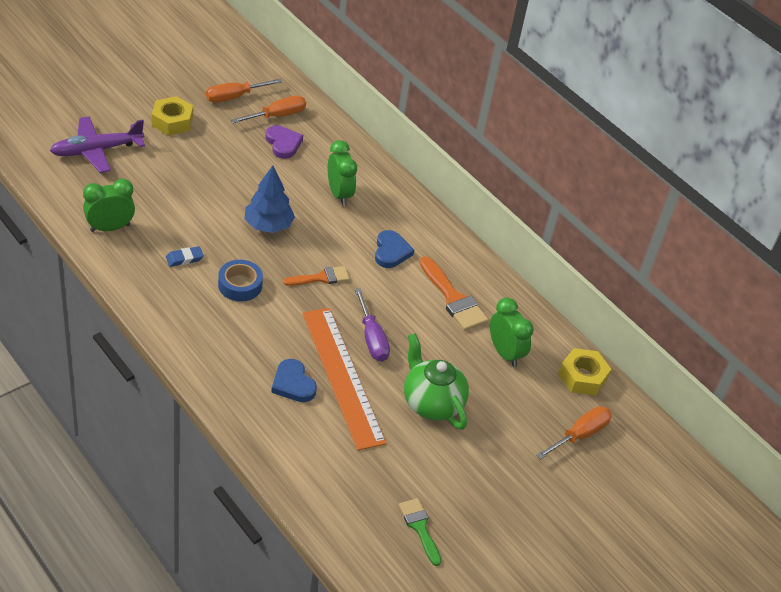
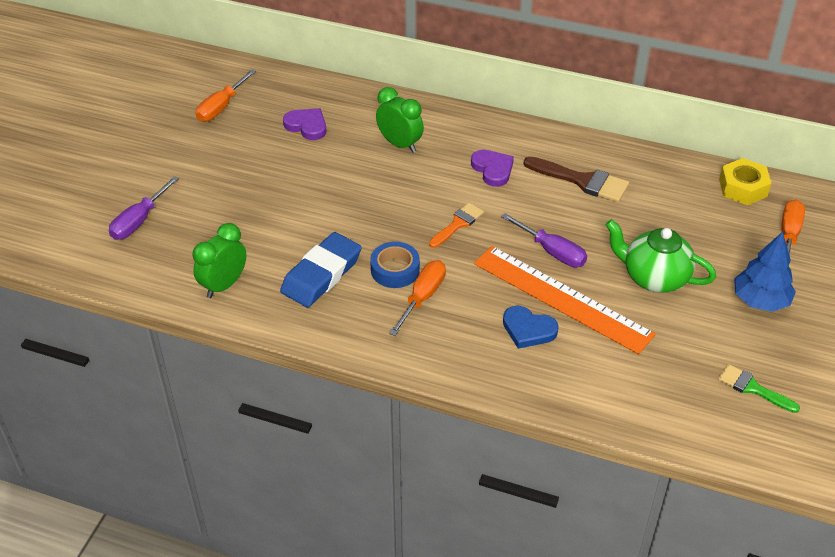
camera: 25 degrees left, 0 degrees up
purple plane [50,116,145,173] -> purple screwdriver [109,176,179,240]
yellow nut [152,96,193,136] -> none
blue eraser [166,246,204,267] -> blue eraser [280,232,362,307], size x2.19
orange screwdriver [231,96,306,124] -> orange screwdriver moved to [389,260,446,336]
blue tree [244,166,295,233] -> blue tree moved to [734,232,796,312]
blue heart [375,230,414,268] -> purple heart [471,150,514,187]
orange brush [419,256,489,331] -> brown brush [524,157,629,202]
green clock [490,298,534,367] -> none

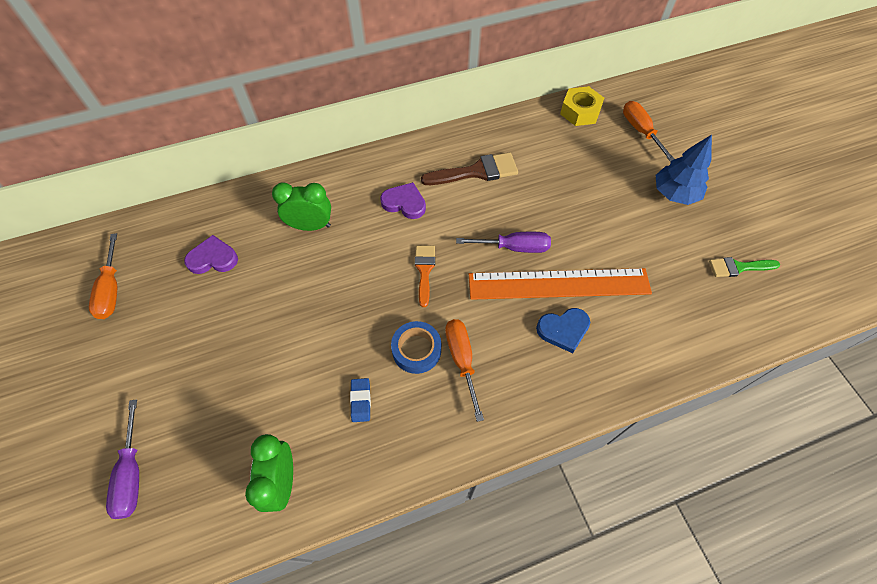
camera: 40 degrees left, 15 degrees up
blue eraser [280,232,362,307] -> blue eraser [350,378,371,422], size x0.46
green teapot [605,219,716,293] -> none

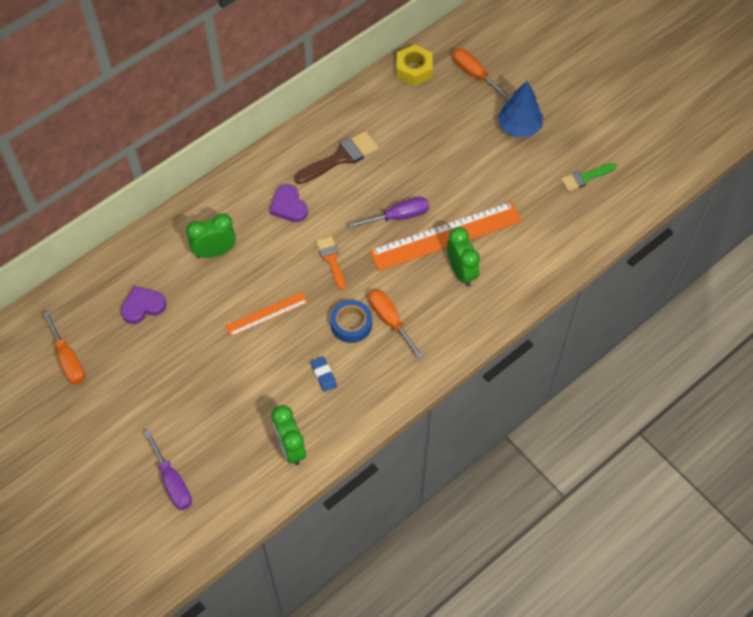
camera: 20 degrees left, 0 degrees up
purple heart [380,182,426,219] -> purple heart turned 120 degrees counterclockwise [270,184,308,222]
blue heart [536,308,590,353] -> green clock [447,227,480,287]
none -> orange ruler [225,292,308,337]

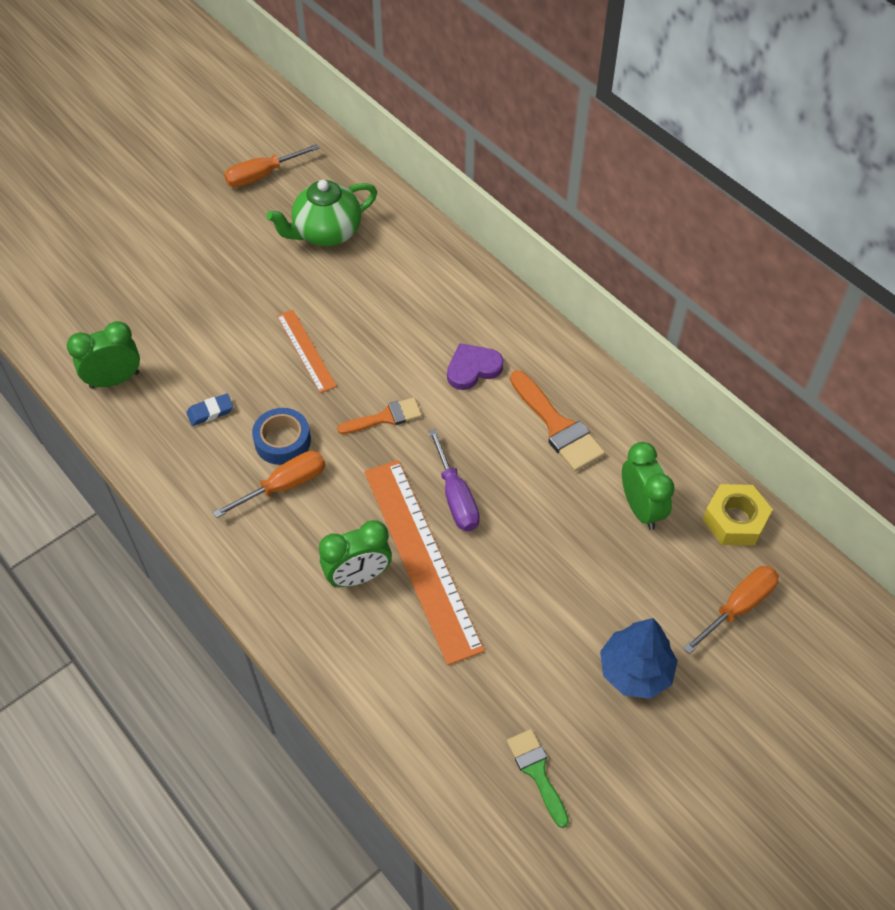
camera: 90 degrees right, 5 degrees down
purple heart [121,286,167,324] -> green teapot [267,180,377,246]
purple screwdriver [144,430,192,510] -> none
green clock [186,213,236,258] -> green clock moved to [622,442,675,530]
brown brush [294,131,379,184] -> orange brush [510,370,605,472]

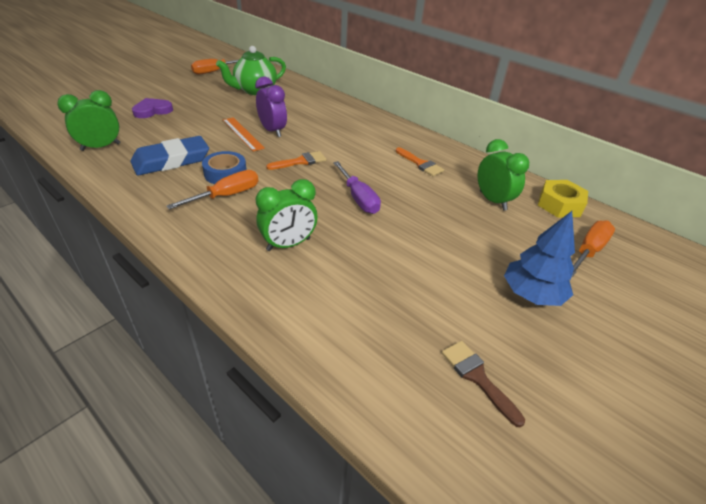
camera: 10 degrees left, 15 degrees down
blue eraser [186,394,233,426] -> blue eraser [130,136,209,176], size x2.19
orange ruler [364,460,485,665] -> none
purple heart [447,343,504,390] -> purple heart moved to [132,98,173,118]
green brush [507,729,569,828] -> brown brush [442,341,525,427]
orange brush [510,370,605,472] -> orange brush [396,147,444,176], size x0.64
none -> purple clock [255,76,287,137]

